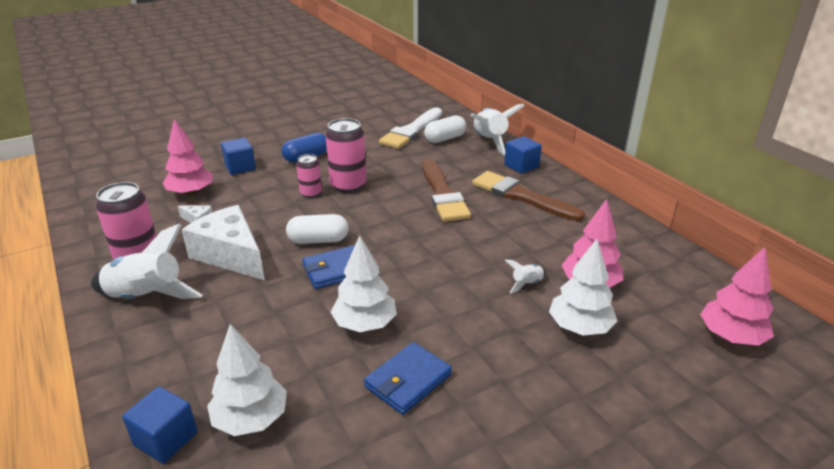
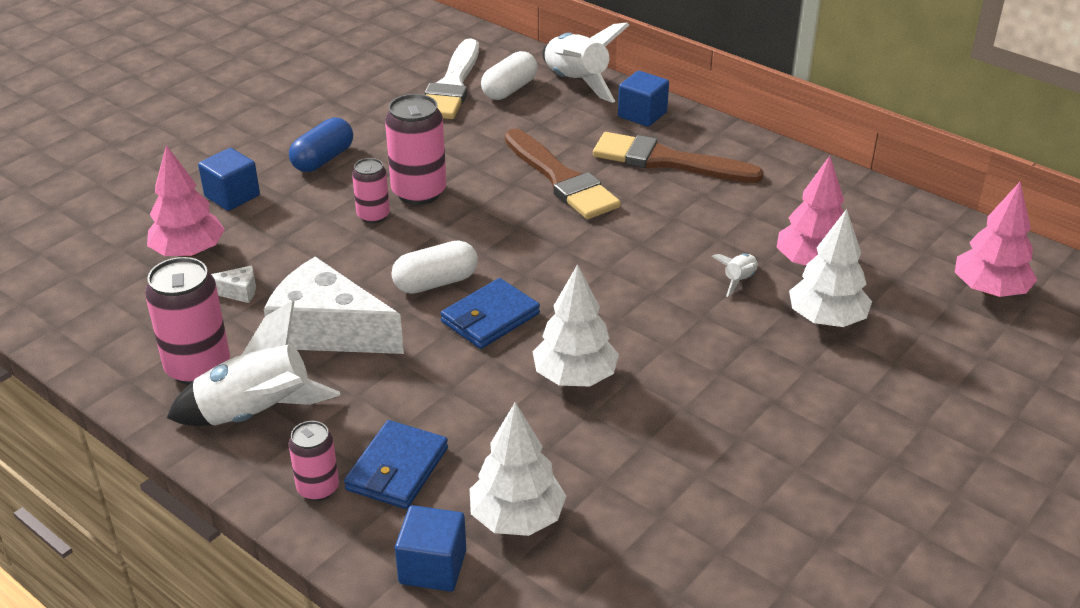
camera: 20 degrees left, 5 degrees up
blue wallet [364,342,452,415] -> blue wallet moved to [344,420,448,509]
none -> pink can [289,421,339,501]

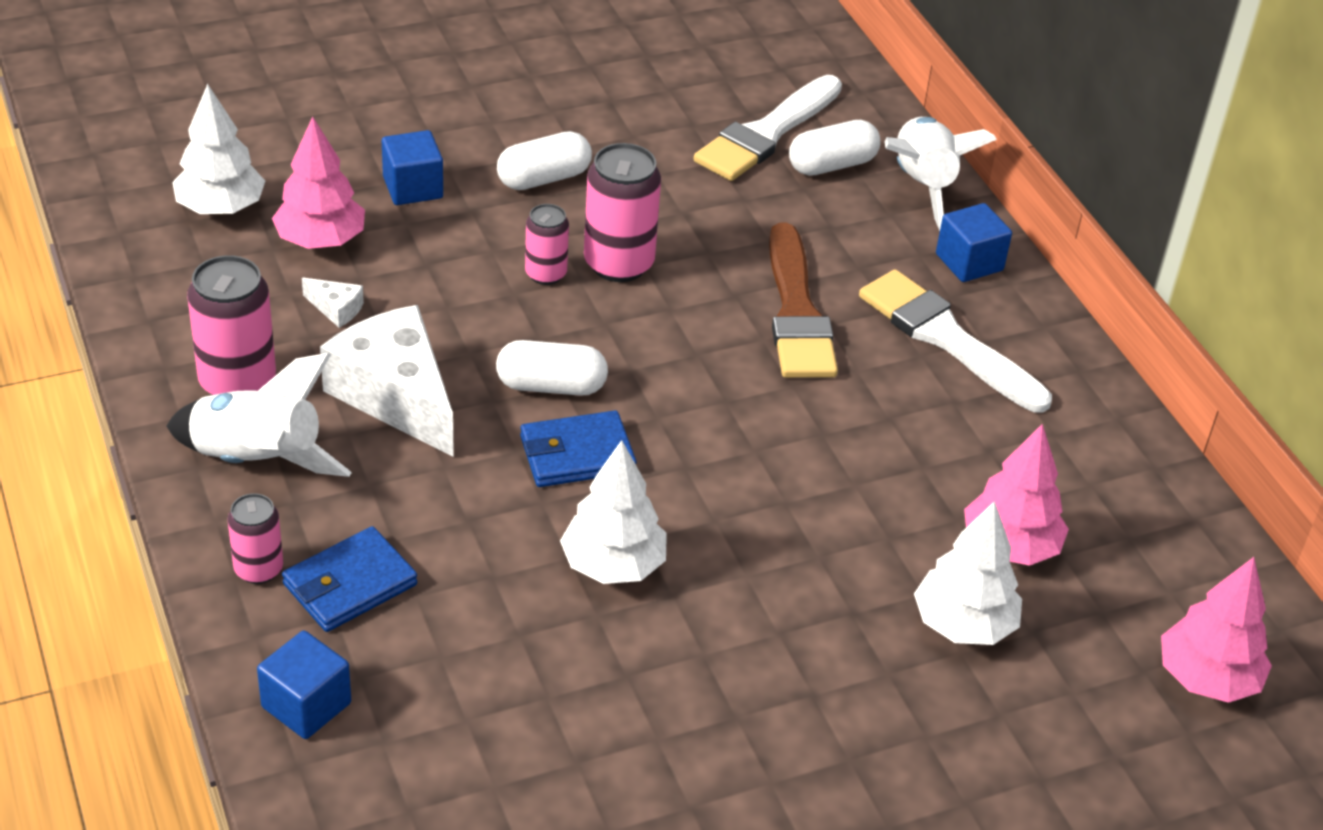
camera: 25 degrees right, 5 degrees up
blue capsule [289,118,353,172] -> white capsule [497,131,592,190]
white tree [470,402,566,536] -> white tree moved to [172,84,265,215]
brown brush [593,132,764,183] -> white brush [859,269,1052,412]
white rocket [712,253,758,297] -> none

